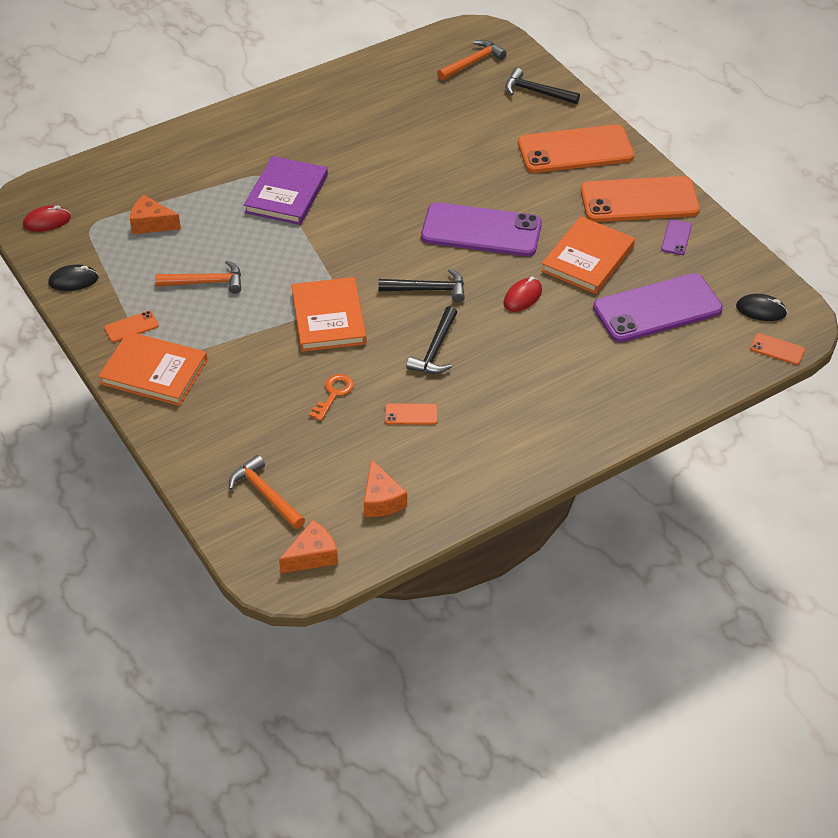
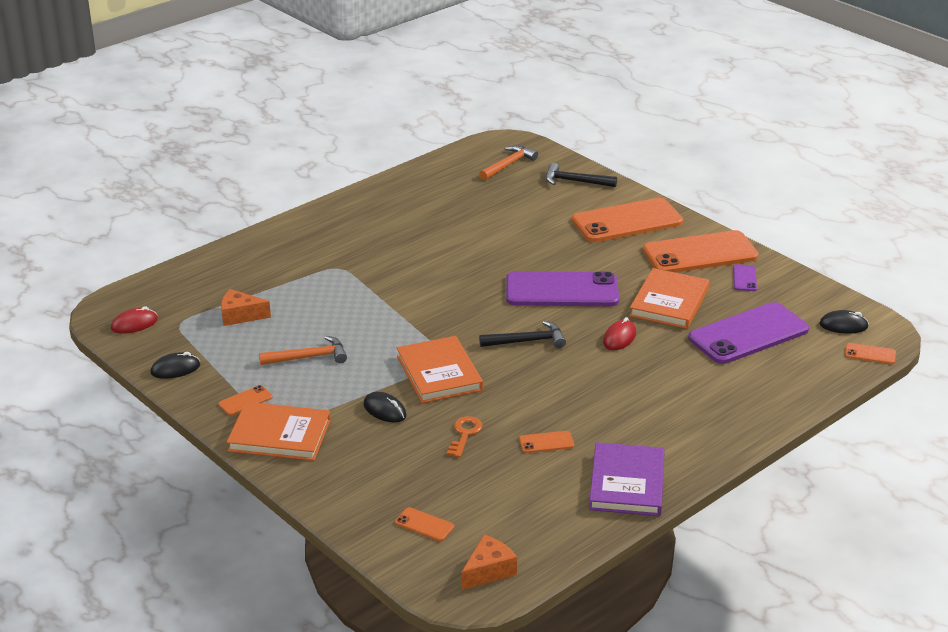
camera: 10 degrees left, 15 degrees down
orange hammer [229,455,305,529] -> orange phone [395,507,454,541]
purple book [244,156,328,225] -> purple book moved to [589,442,665,516]
orange cheese [364,459,407,517] -> none
black hammer [406,306,457,374] -> none
none -> black mouse [363,392,407,422]

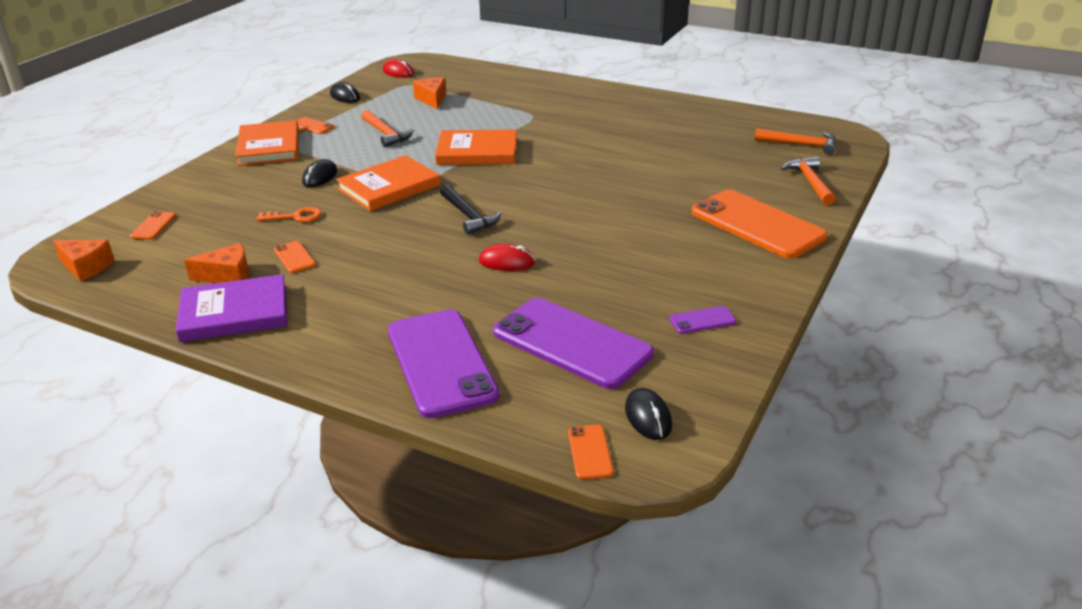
camera: 70 degrees right, 0 degrees up
purple phone [506,271,619,306] -> purple phone moved to [388,310,500,418]
black hammer [546,163,617,187] -> orange hammer [781,156,836,205]
orange book [629,268,709,329] -> orange book moved to [435,129,517,165]
orange phone [643,230,759,272] -> none
none -> orange cheese [184,243,249,283]

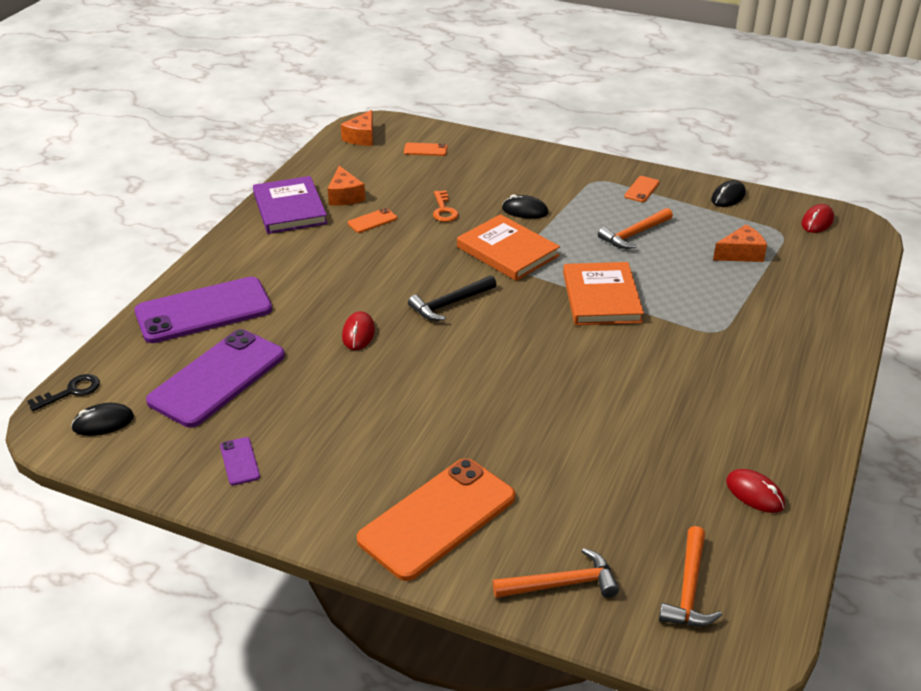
camera: 85 degrees right, 5 degrees up
orange book [235,120,299,166] -> none
orange phone [568,425,613,479] -> black key [27,374,100,411]
none -> red mouse [726,469,785,513]

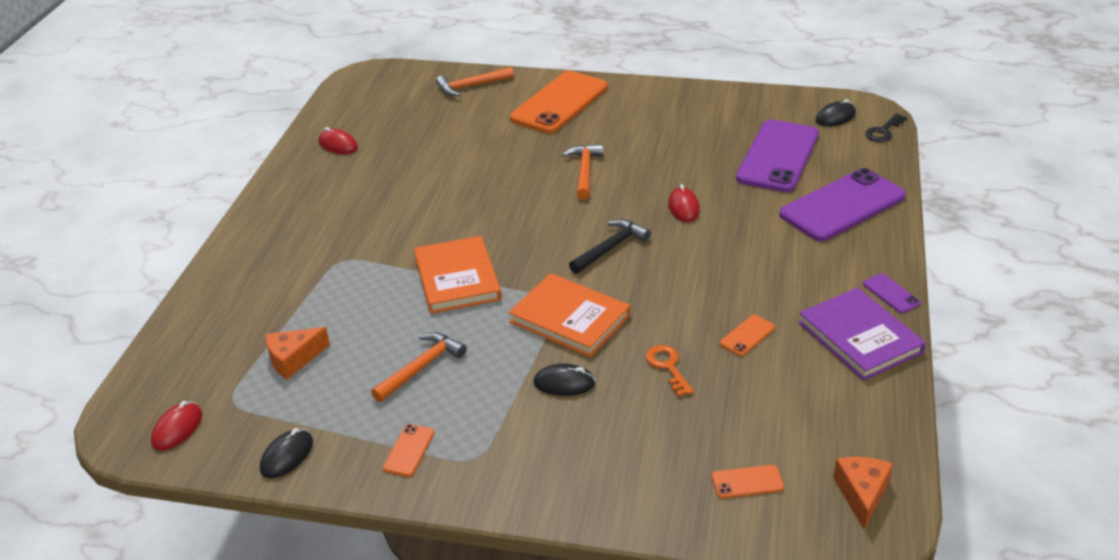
camera: 170 degrees right, 0 degrees up
purple phone [220,437,260,485] -> purple phone moved to [863,273,920,313]
orange cheese [328,166,365,206] -> none
orange hammer [659,526,722,626] -> orange hammer moved to [562,144,603,199]

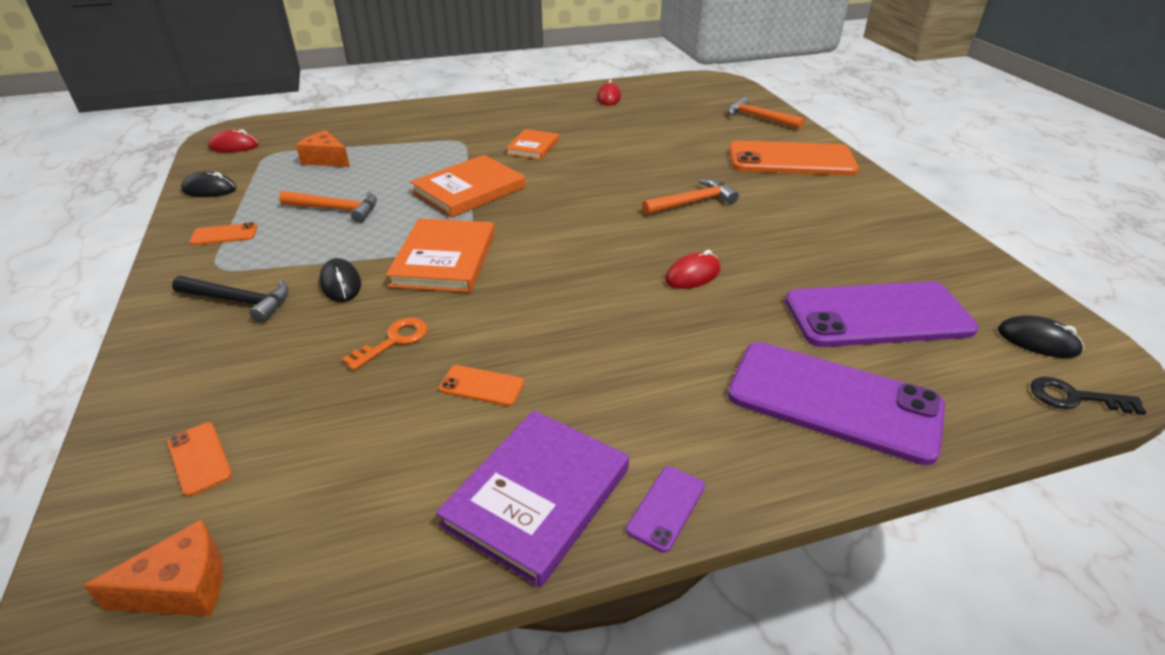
camera: 60 degrees right, 0 degrees up
black hammer [569,219,651,274] -> black hammer moved to [172,276,289,323]
none -> orange book [506,129,559,160]

